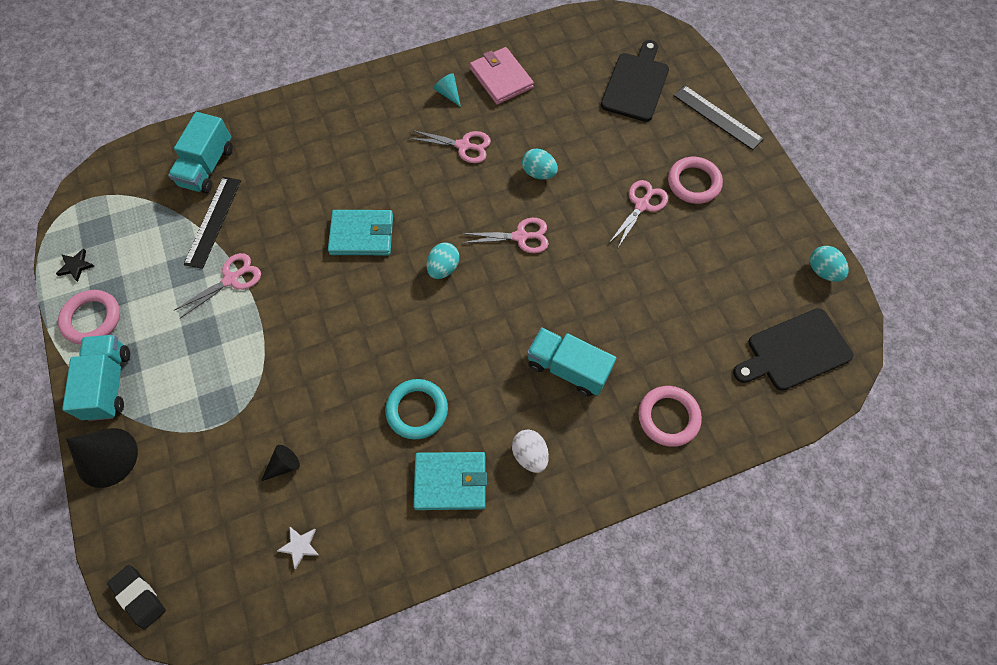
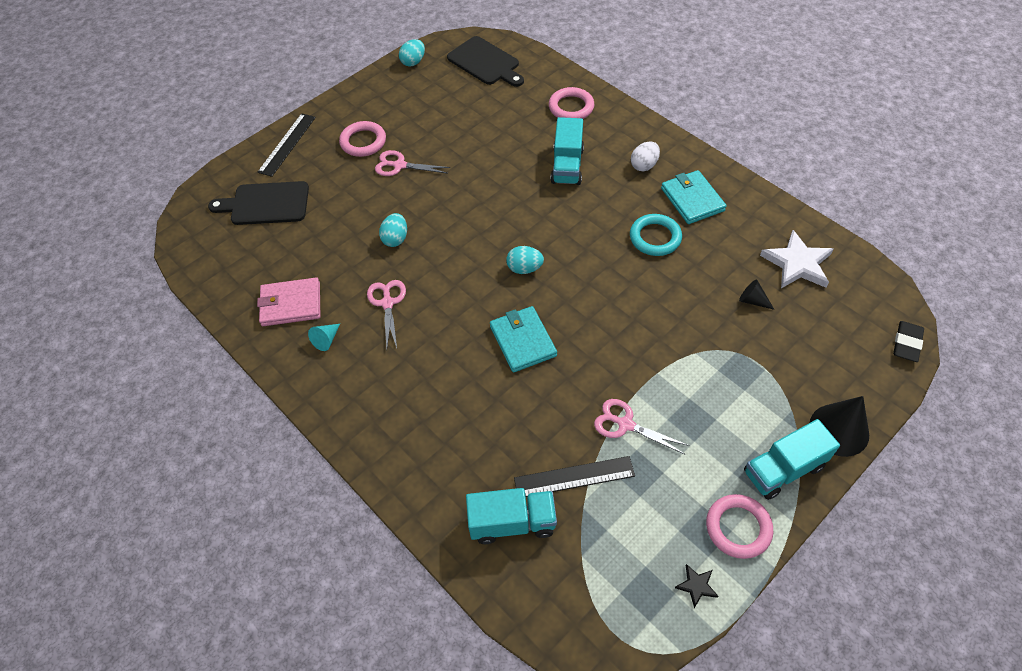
camera: 110 degrees left, 10 degrees down
white star [277,527,319,569] -> white star [760,230,833,288], size x2.13
pink scissors [461,218,549,253] -> none
pink wallet [470,47,534,105] -> pink wallet turned 45 degrees clockwise [257,277,320,326]

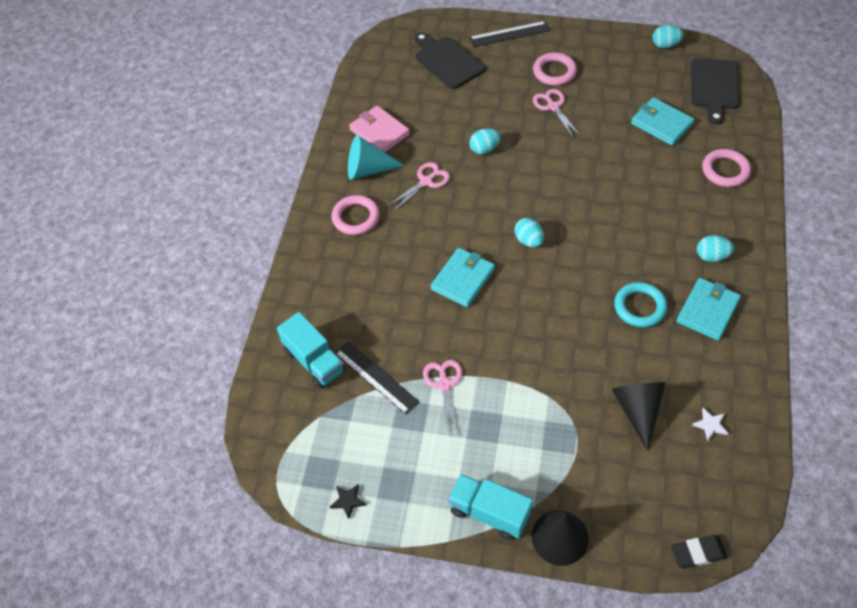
camera: 55 degrees right, 0 degrees up
turquoise cone [308,324,340,351] -> turquoise cone [348,135,405,180], size x1.94
turquoise truck [550,117,584,185] -> none
white egg [631,141,660,171] -> turquoise egg [697,235,734,262]
pink ring [706,494,773,559] -> pink ring moved to [331,195,380,235]
black cone [739,280,775,310] -> black cone [612,382,665,451], size x1.94
white star [760,230,833,288] -> white star [692,408,728,441], size x0.47
none -> turquoise wallet [631,97,695,146]

